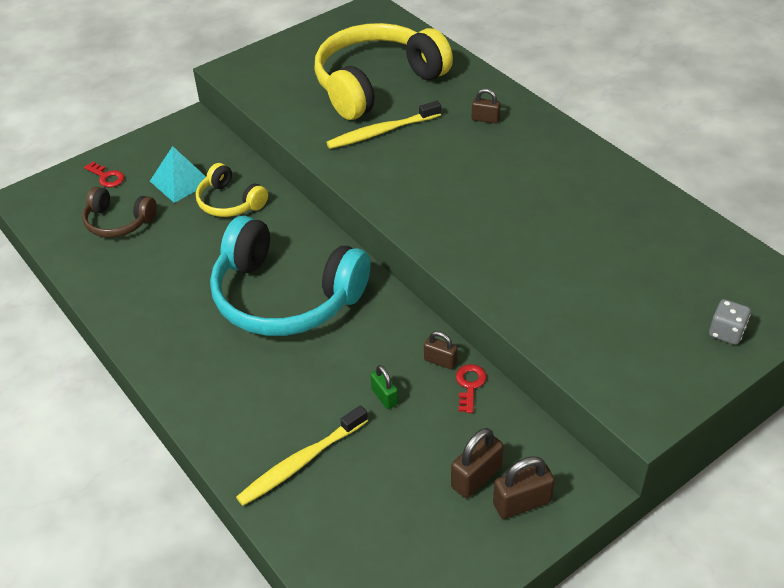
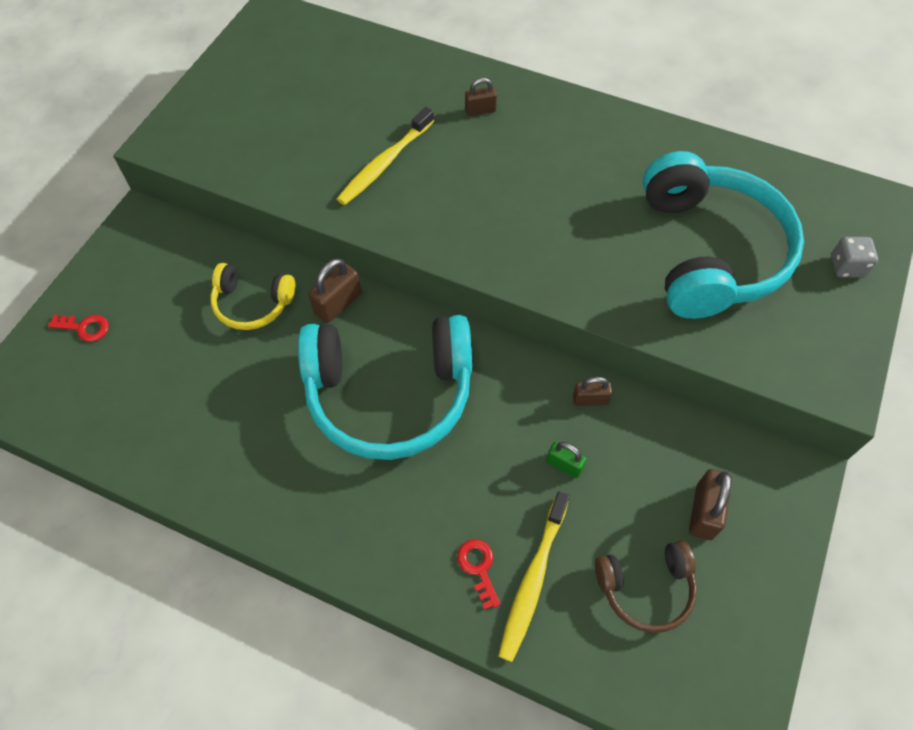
camera: 30 degrees left, 15 degrees up
brown headphones [82,187,157,238] -> brown headphones moved to [595,541,697,633]
turquoise pyramid [150,146,206,203] -> none
yellow headphones [314,23,453,120] -> none
red key [456,364,486,413] -> red key moved to [457,539,501,610]
brown padlock [493,456,555,519] -> brown padlock moved to [308,258,361,323]
none -> turquoise headphones [643,151,804,319]

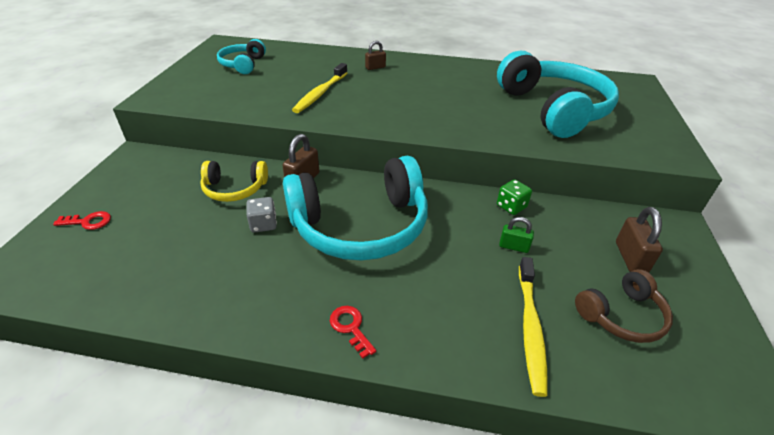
camera: 15 degrees left, 20 degrees down
red key [457,539,501,610] -> red key moved to [330,306,376,359]
brown padlock [573,377,612,406] -> green dice [497,179,532,215]
grey dice [831,237,878,278] -> grey dice moved to [246,197,277,233]
none -> turquoise headphones [217,39,266,74]

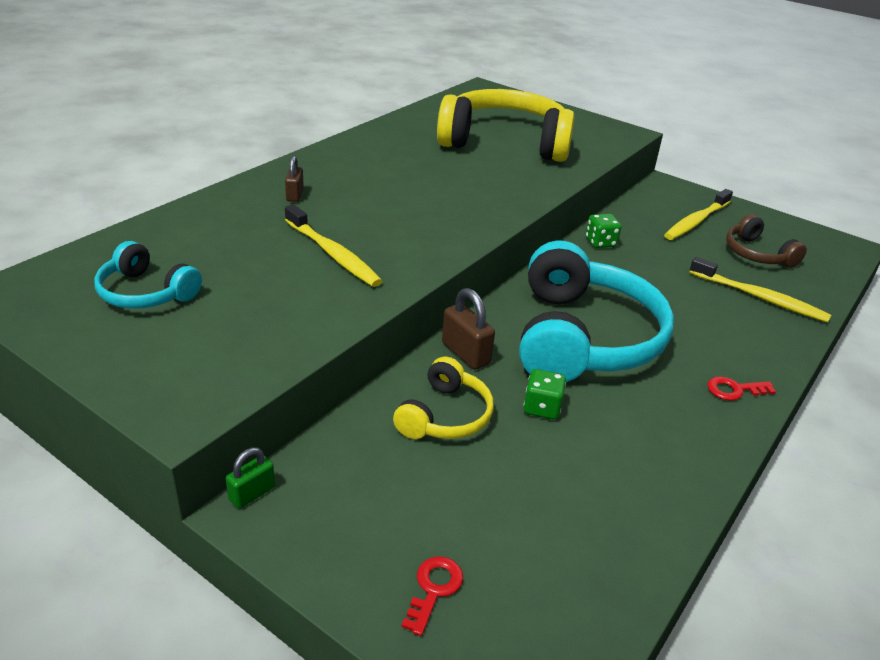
camera: 65 degrees left, 5 degrees down
grey dice [246,197,277,233] -> green dice [523,369,566,420]
turquoise headphones [497,51,619,138] -> yellow headphones [437,89,575,162]
green padlock [499,217,534,253] -> green padlock moved to [226,447,275,509]
brown headphones [575,269,673,343] -> brown headphones turned 150 degrees clockwise [726,214,807,268]
brown padlock [616,207,663,272] -> yellow toothbrush [664,189,733,240]

